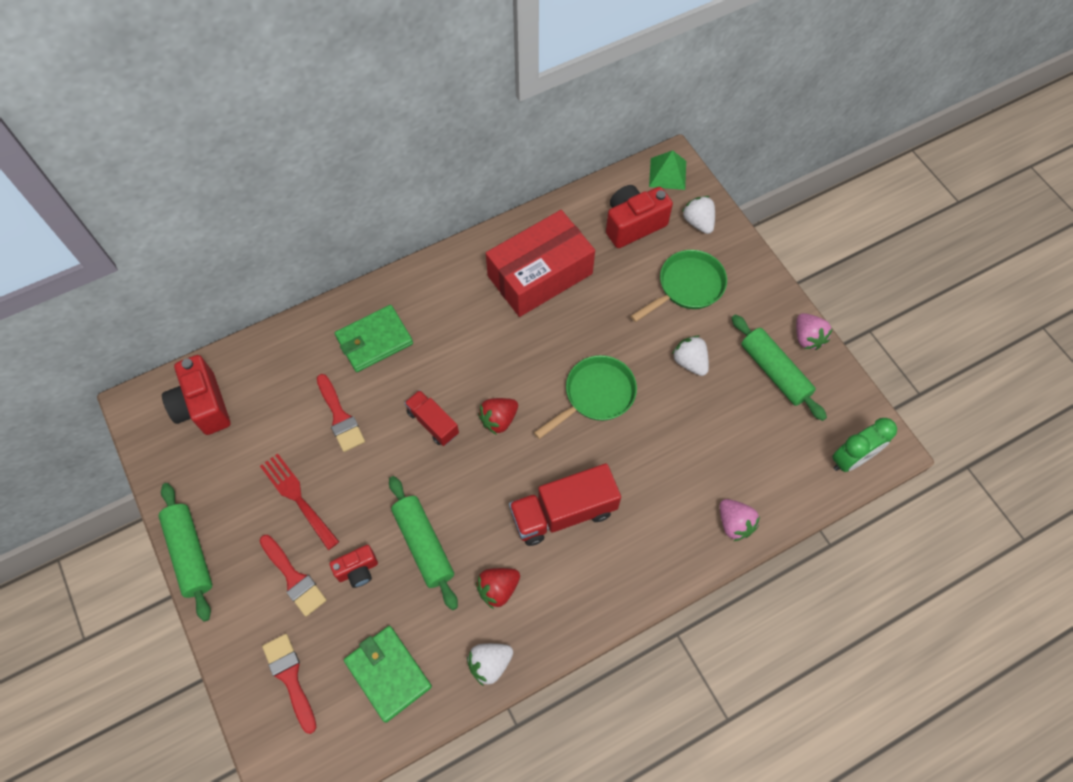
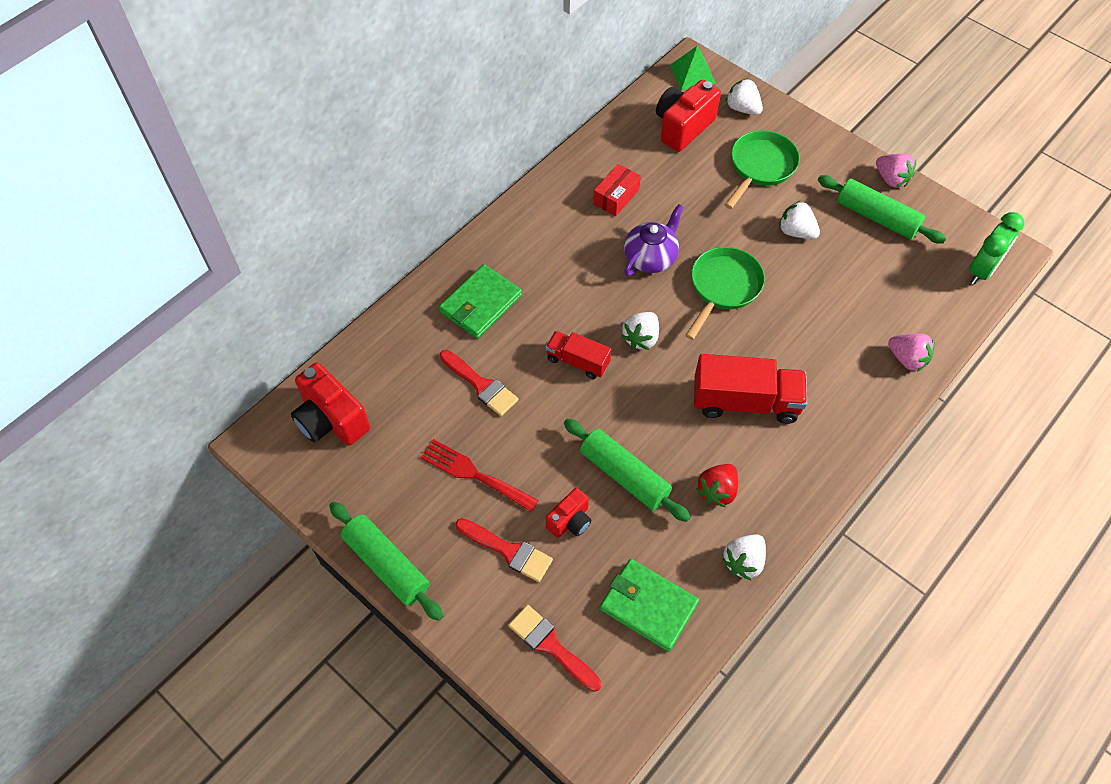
camera: 20 degrees left, 5 degrees down
red strawberry [478,398,518,435] -> white strawberry [621,312,659,350]
red box [486,210,595,317] -> red box [593,164,641,216], size x0.46
red truck [509,463,621,546] -> red truck turned 135 degrees counterclockwise [694,354,807,424]
none -> purple teapot [624,204,684,276]

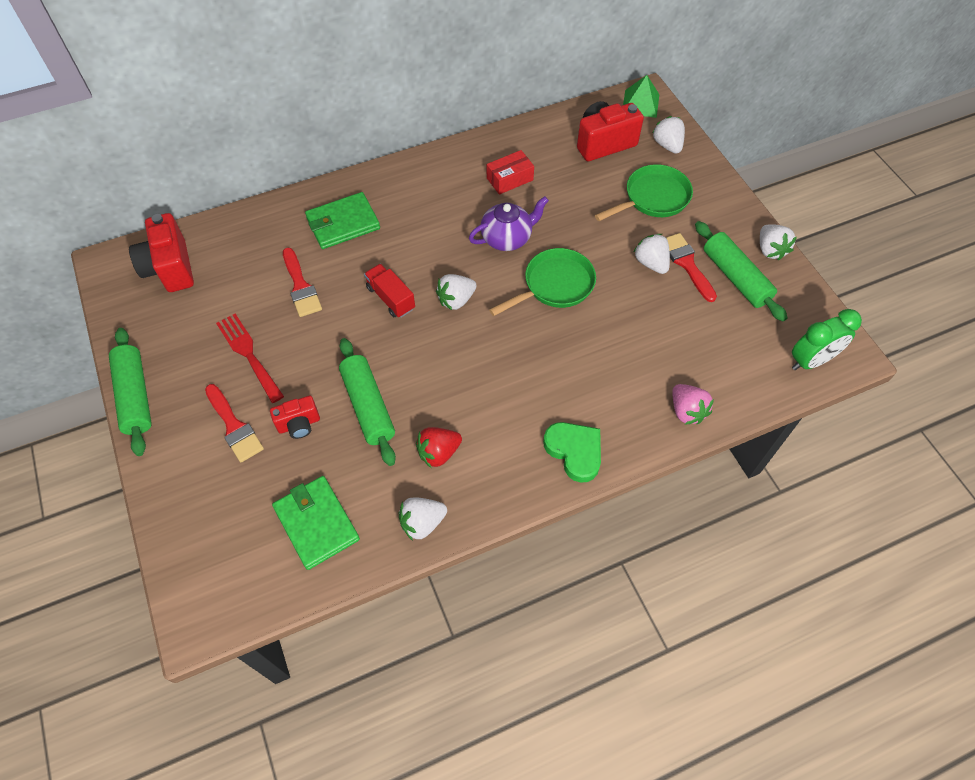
camera: 25 degrees right, 0 degrees up
red brush [509,605,601,692] -> red brush moved to [666,233,717,302]
red truck [694,354,807,424] -> none
pink strawberry [876,154,916,188] -> white strawberry [760,224,797,261]
none -> green heart [543,422,601,483]

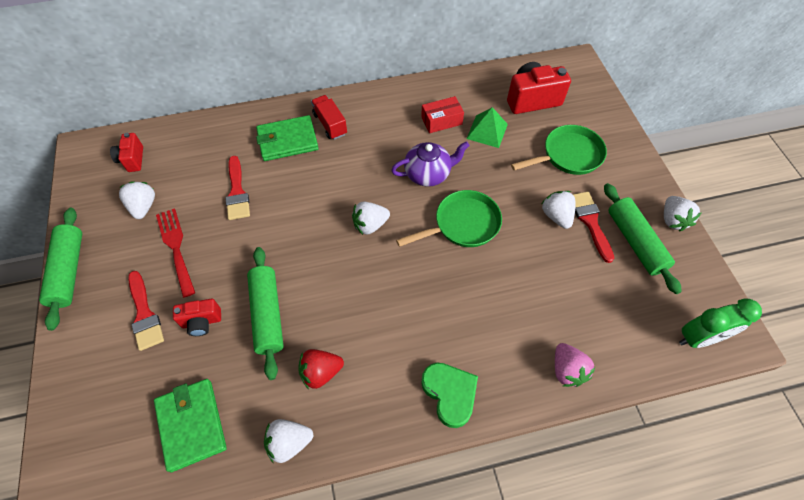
camera: 10 degrees right, 0 degrees up
red camera [129,213,194,292] -> red camera [110,133,143,172], size x0.58
red truck [364,264,415,318] -> red truck moved to [311,95,347,140]
green pyramid [623,75,659,118] -> green pyramid moved to [467,107,508,148]
white strawberry [652,116,685,154] -> white strawberry moved to [119,181,155,219]

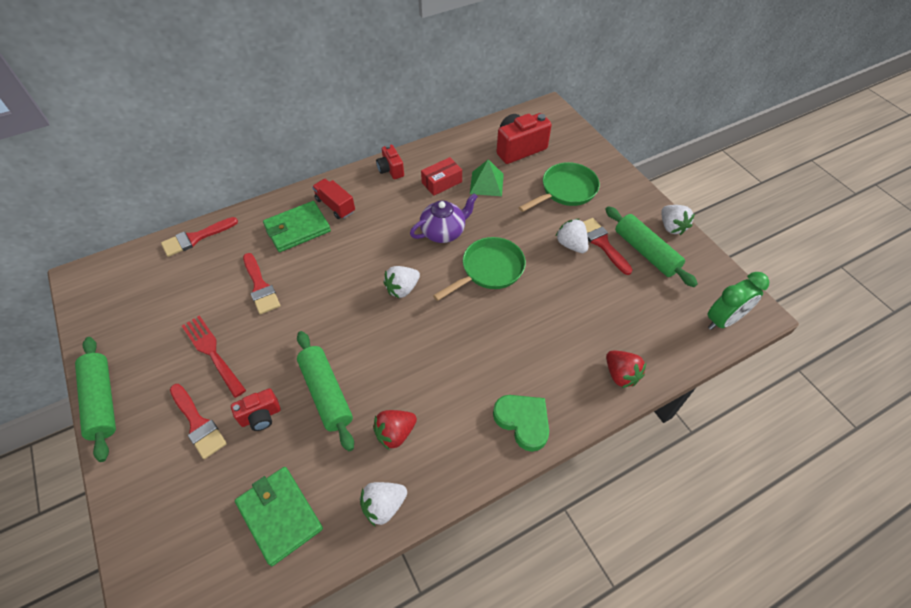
camera: 15 degrees left, 5 degrees down
red camera [110,133,143,172] -> red camera moved to [376,145,404,179]
white strawberry [119,181,155,219] -> none
pink strawberry [555,343,596,387] -> red strawberry [606,351,646,388]
none -> red brush [161,217,238,257]

